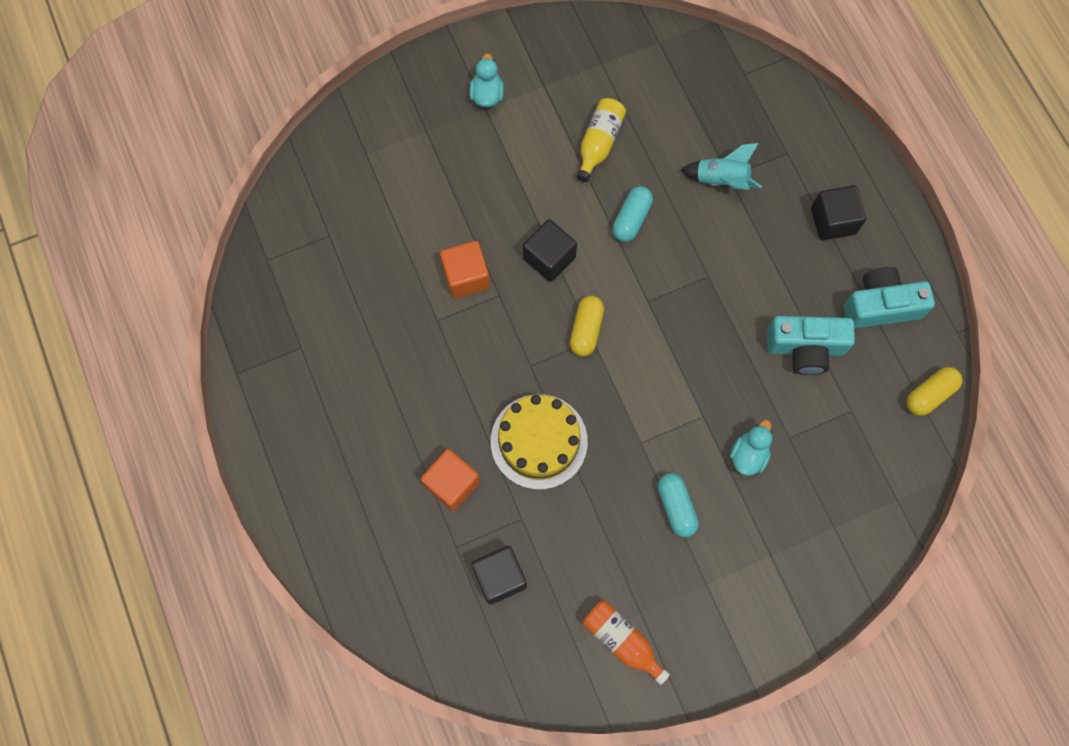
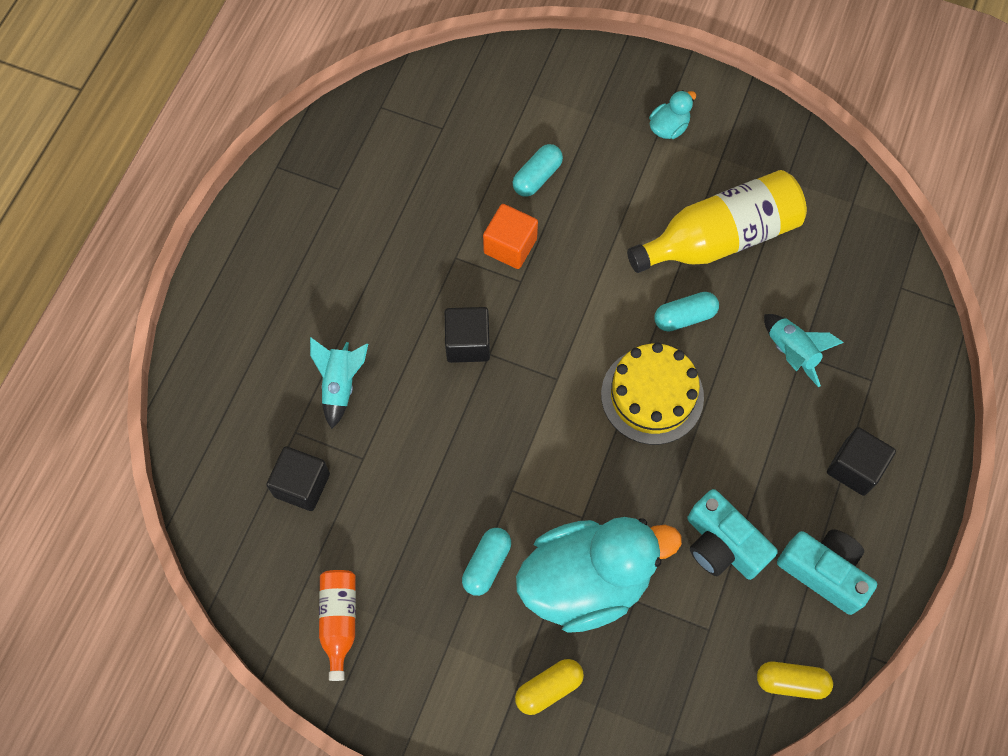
camera: 45 degrees right, 5 degrees down
orange cube [421,449,480,511] -> turquoise rocket [310,337,368,429]
yellow cake [491,394,588,490] -> yellow cake moved to [601,342,704,445]
black cube [523,219,577,282] -> black cube moved to [445,307,490,363]
yellow capsule [570,296,604,357] -> yellow capsule moved to [515,659,584,715]
yellow bottle [577,98,626,182] -> yellow bottle [627,170,807,273], size x1.88
turquoise duck [730,420,772,476] -> turquoise duck [516,517,682,633], size x2.46
none -> turquoise capsule [512,144,563,197]

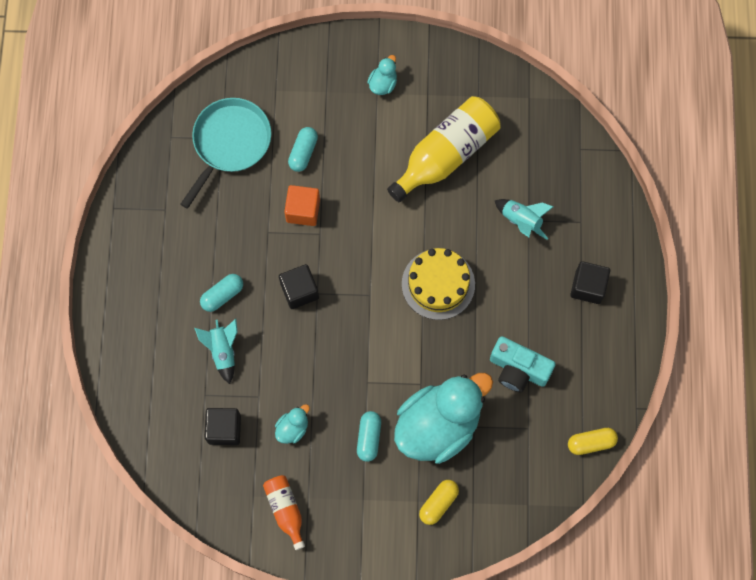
camera: 20 degrees left, 5 degrees up
turquoise capsule [654,292,719,332] -> turquoise capsule moved to [200,274,243,312]
turquoise camera [777,529,877,615] -> none
none -> turquoise pan [180,98,271,209]
none -> turquoise duck [275,404,310,444]

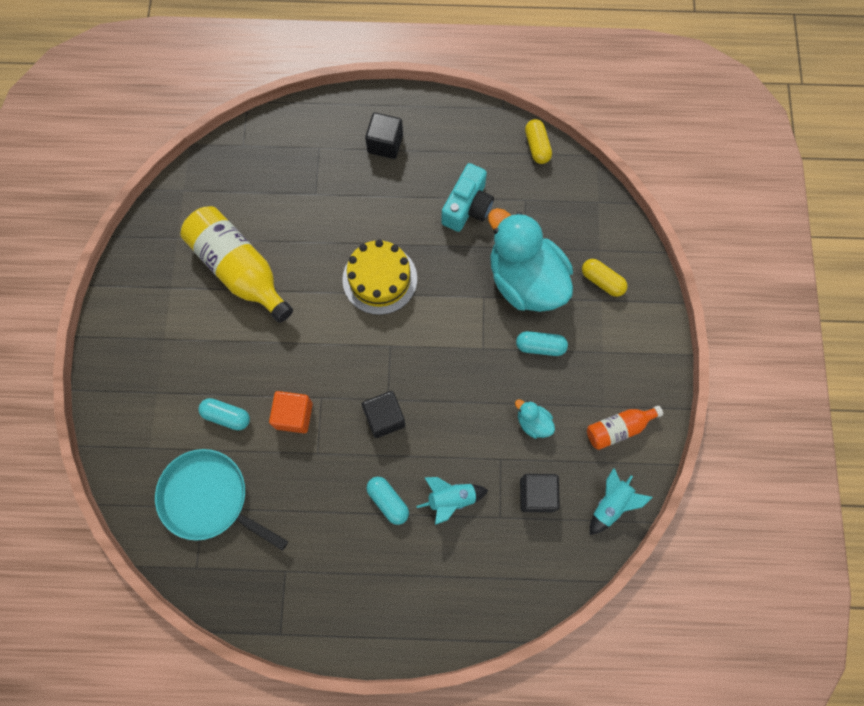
camera: 90 degrees left, 0 degrees up
turquoise duck [367,55,397,95] -> none
turquoise rocket [495,199,554,240] -> turquoise rocket moved to [590,468,653,535]

